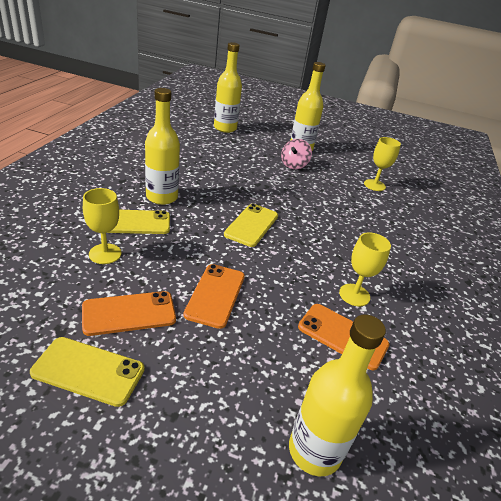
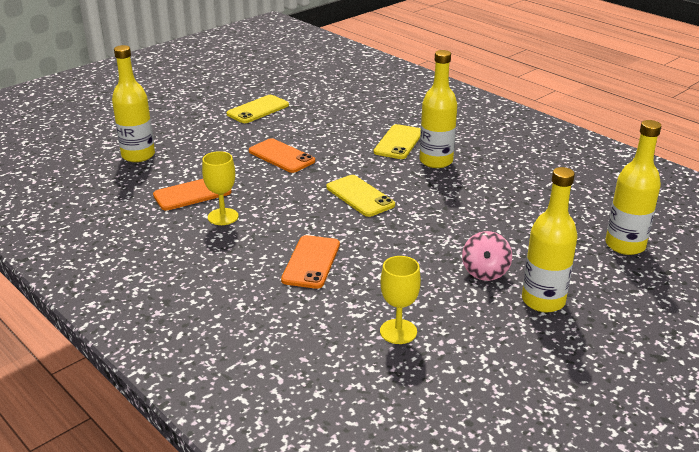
camera: 125 degrees right, 5 degrees down
orange phone [82,291,176,336] -> orange phone moved to [281,235,340,289]
yellow goblet [83,188,121,264] -> none
pink spinning top [281,139,312,169] -> pink spinning top turned 135 degrees counterclockwise [462,231,512,281]

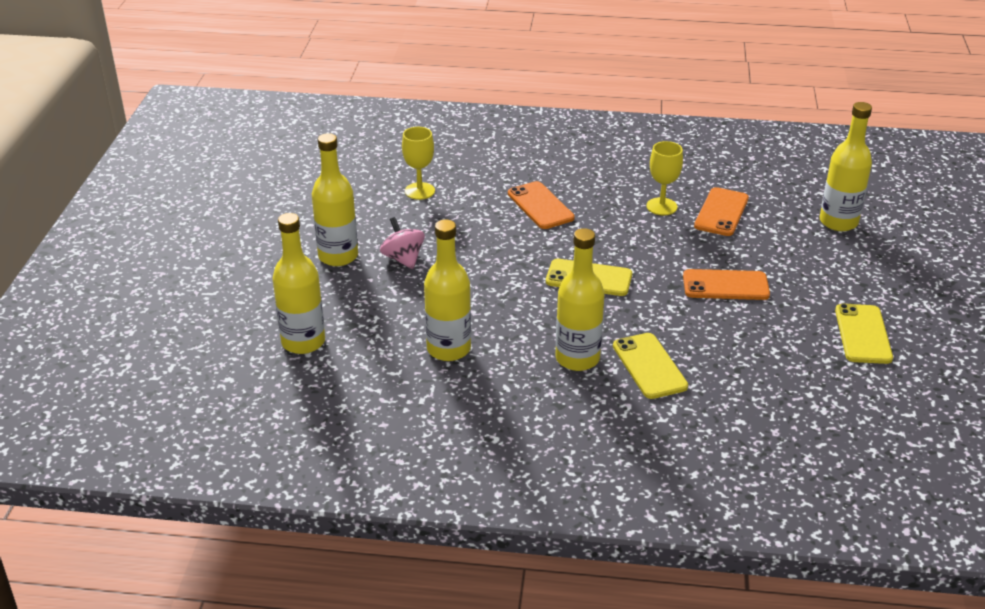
camera: 140 degrees right, 5 degrees up
none -> yellow bottle [424,219,471,361]

